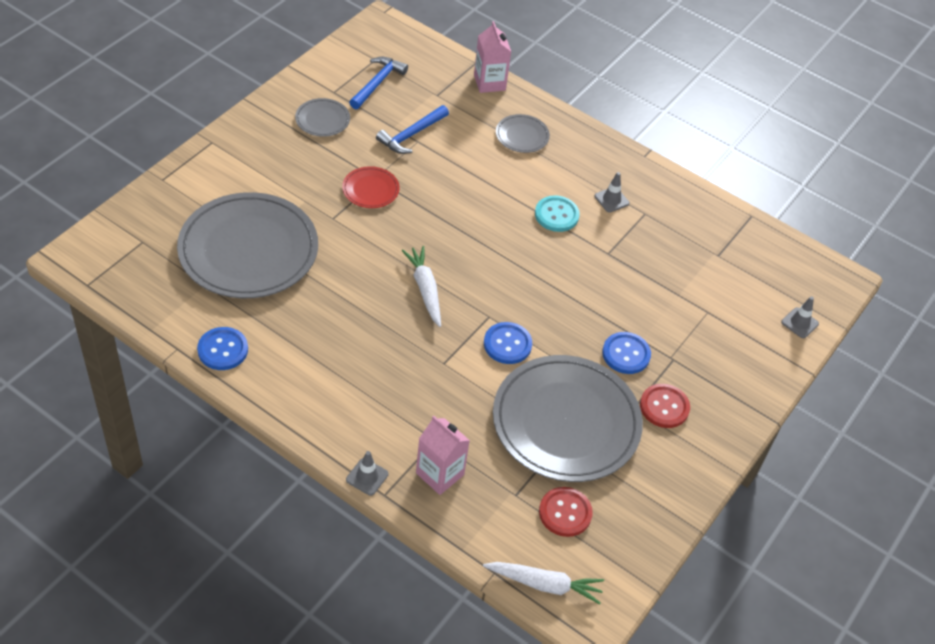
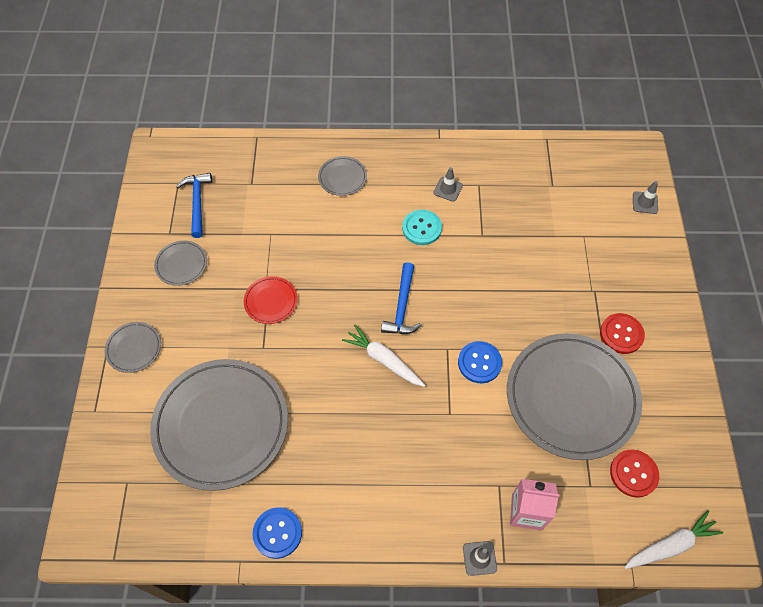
camera: 30 degrees left, 10 degrees up
blue hammer [376,105,449,154] -> blue hammer moved to [381,262,422,334]
pink carton [474,21,511,93] -> none
blue button [602,332,651,374] -> none
none -> grey plate [105,322,161,373]

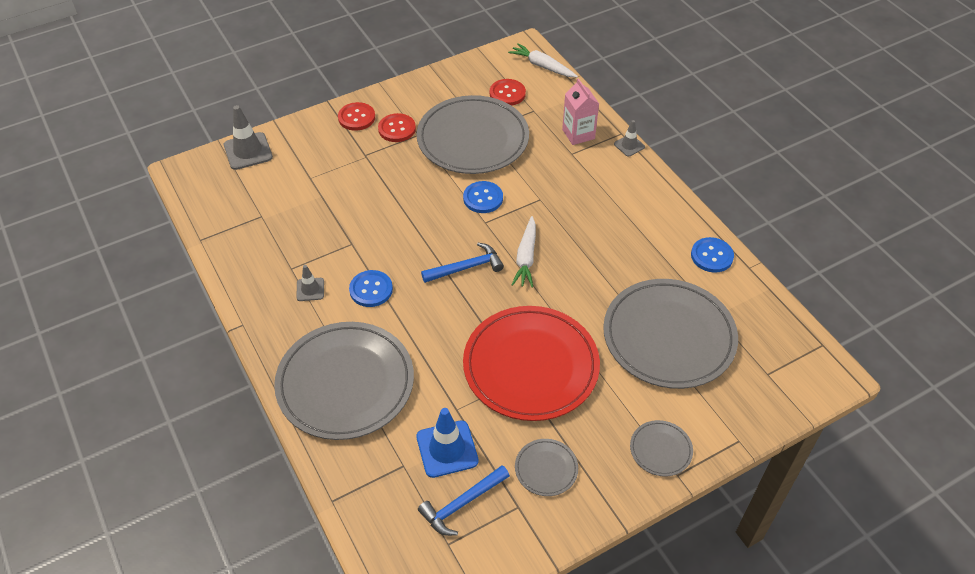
camera: 120 degrees left, 10 degrees down
red plate [244,276,298,324] -> red plate [463,306,600,421], size x2.31
grey plate [318,156,367,196] -> grey plate [274,322,414,440], size x2.31
turquoise button [402,210,442,245] -> blue button [349,270,393,307]
grey traffic cone [633,181,658,214] -> grey traffic cone [224,105,273,170], size x1.76
none -> red button [338,102,375,131]
none -> blue traffic cone [417,408,479,478]

